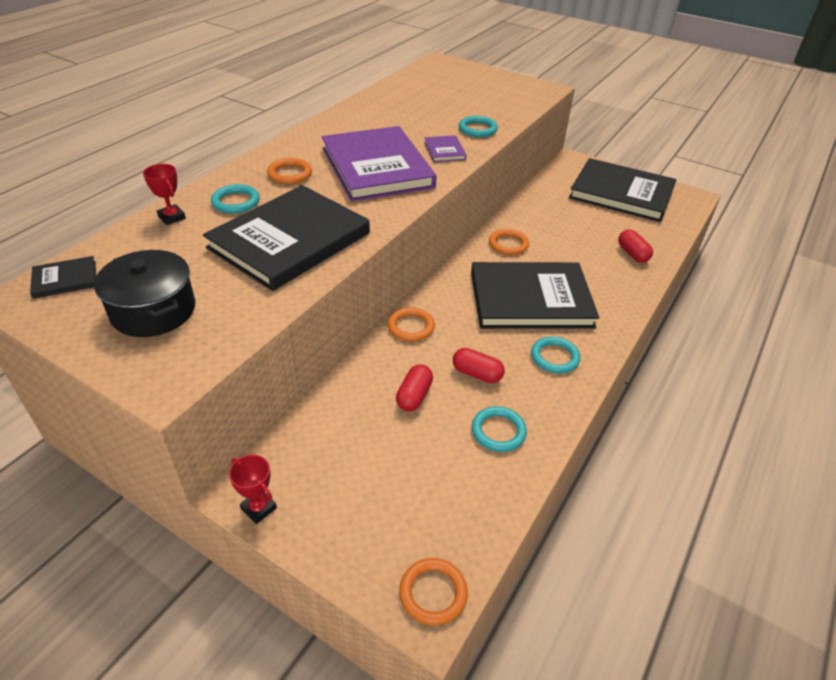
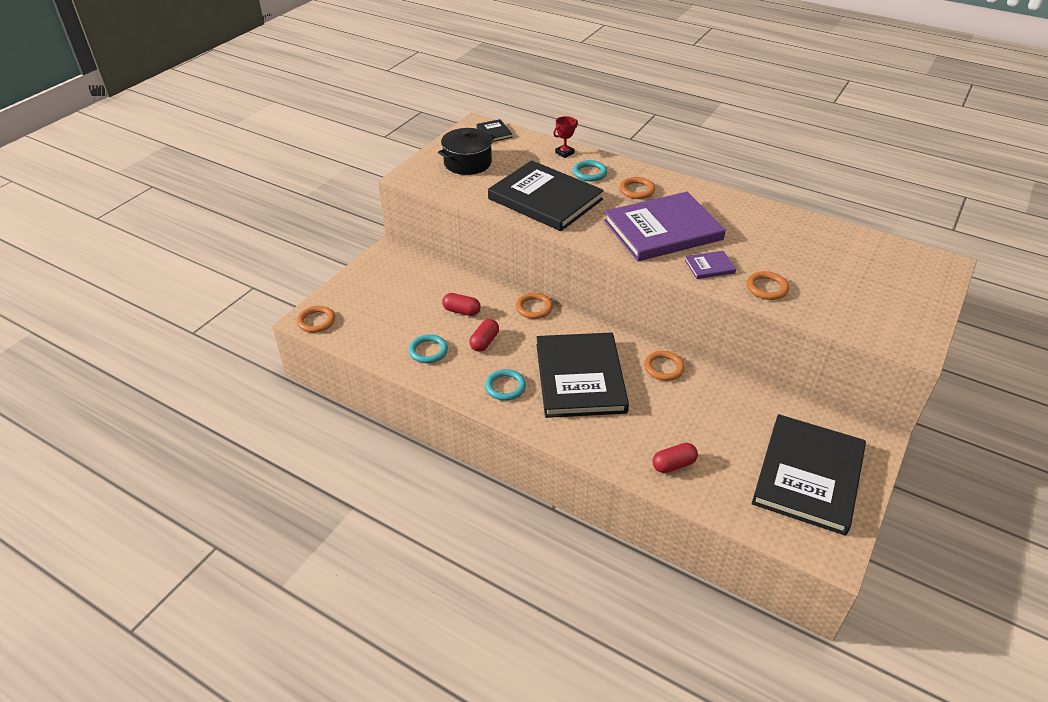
camera: 90 degrees right, 0 degrees up
red trophy [229,455,277,524] -> none
turquoise ring [459,116,498,137] -> orange ring [747,271,789,300]

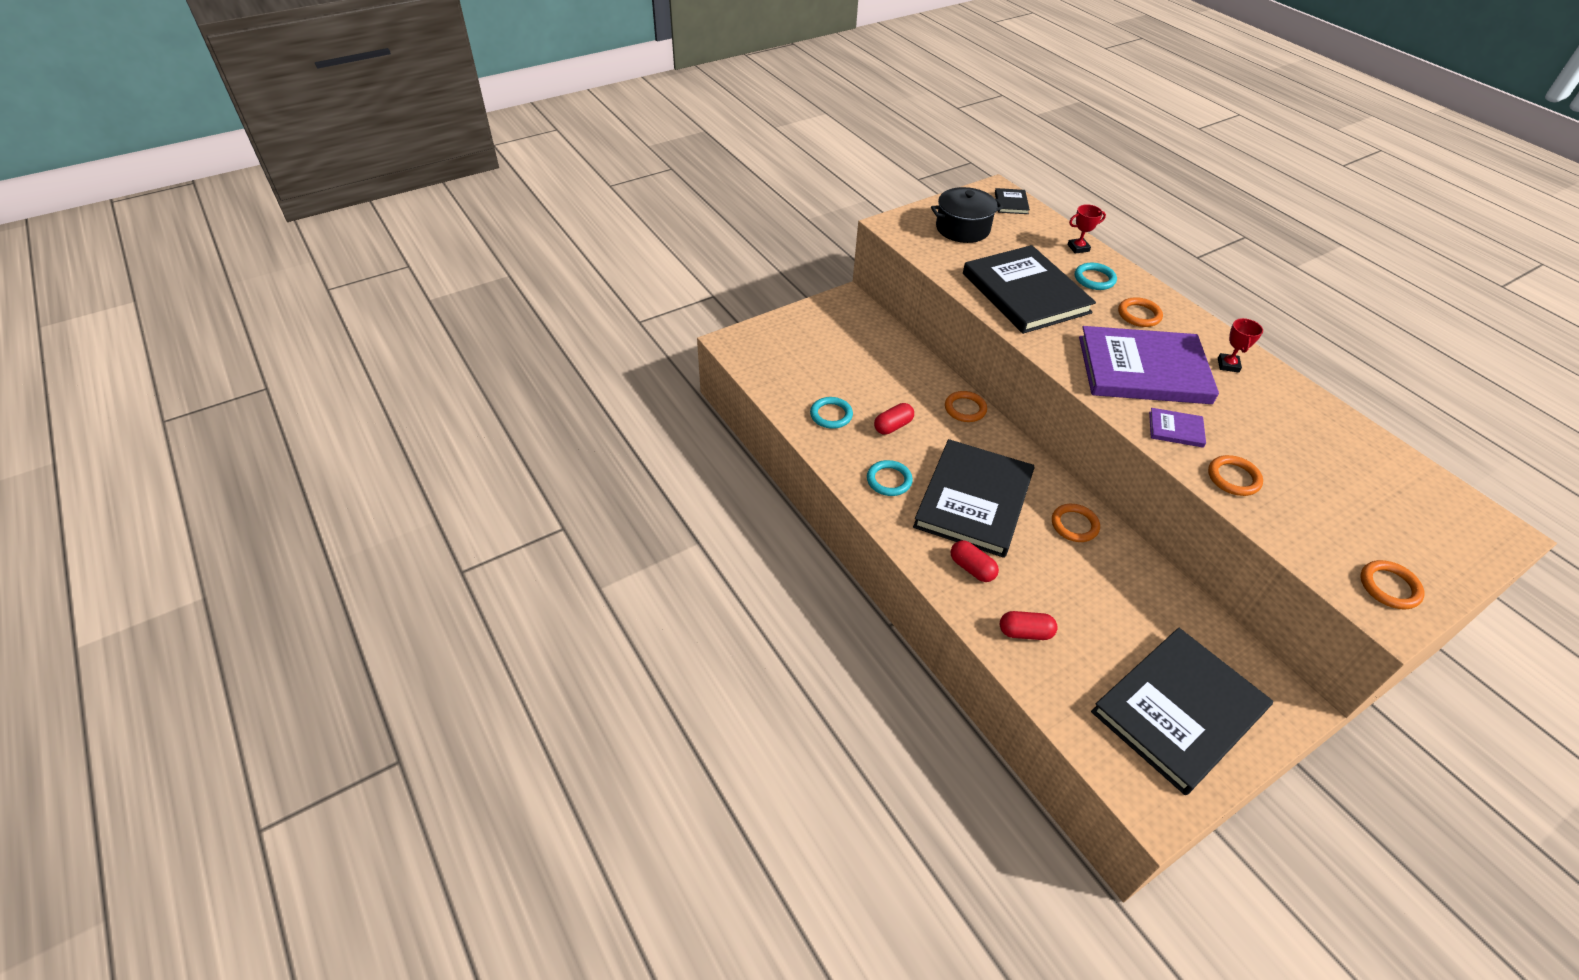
camera: 25 degrees right, 5 degrees up
orange ring [297,306,335,333] -> orange ring moved to [1360,560,1425,609]
red capsule [442,293,481,316] -> red capsule moved to [951,540,999,582]
none -> red trophy [1218,318,1263,373]

